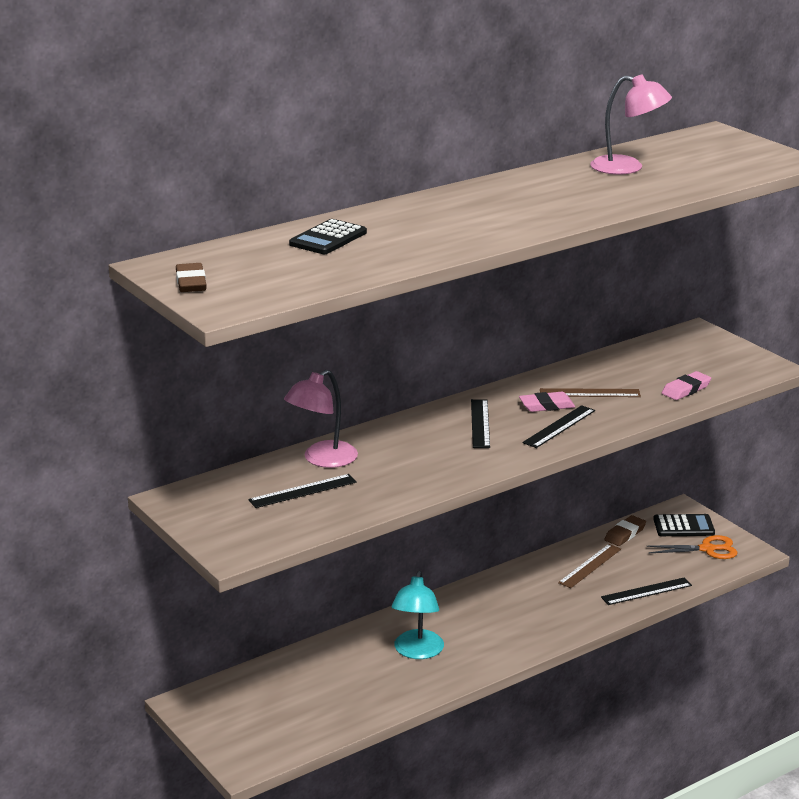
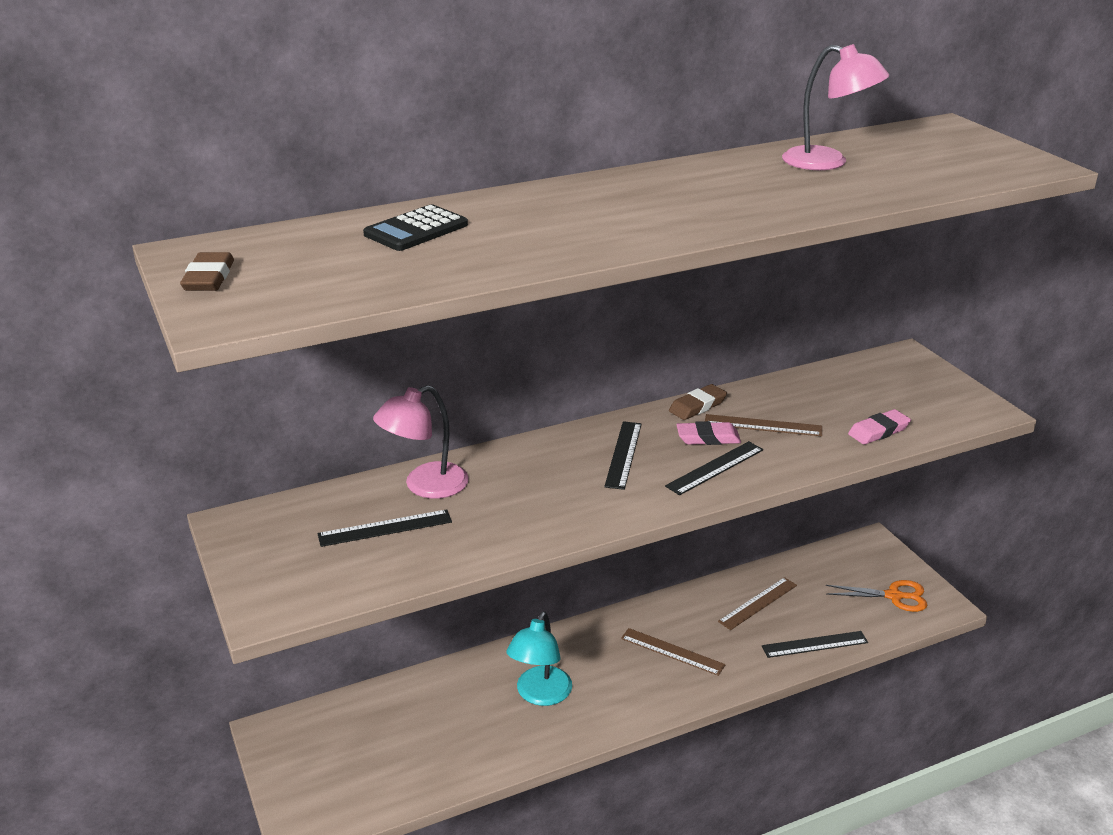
camera: 10 degrees right, 5 degrees up
brown eraser [604,515,646,546] -> brown eraser moved to [669,384,727,420]
black calculator [653,514,715,536] -> none
none -> brown ruler [621,628,726,676]

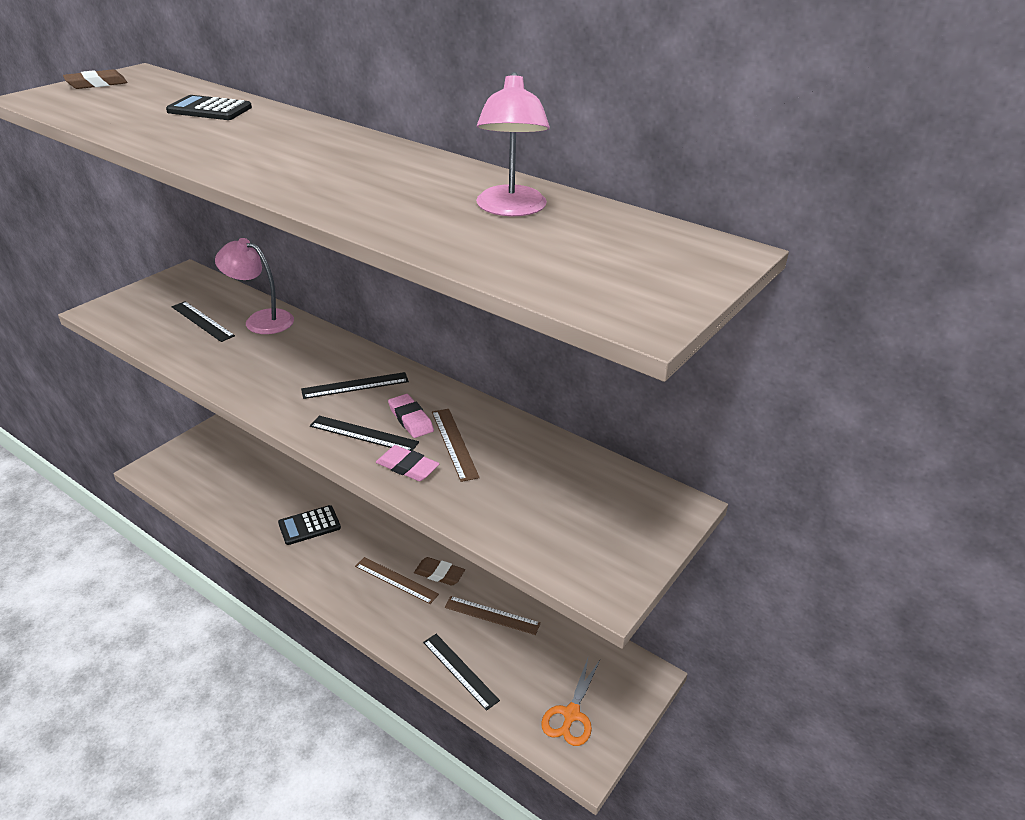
camera: 60 degrees right, 5 degrees up
turquoise lamp [507,611,572,706] -> black calculator [278,505,341,545]
brown ruler [621,628,726,676] -> brown ruler turned 60 degrees counterclockwise [355,557,439,604]
brown eraser [669,384,727,420] -> brown eraser moved to [414,557,465,586]
orange scissors [826,580,927,612] -> orange scissors turned 45 degrees clockwise [541,658,600,746]
pink eraser [848,409,911,445] -> pink eraser moved to [376,445,440,481]

